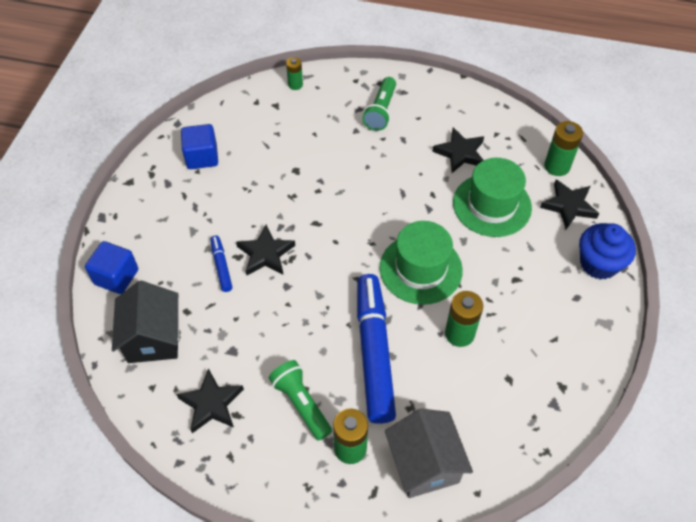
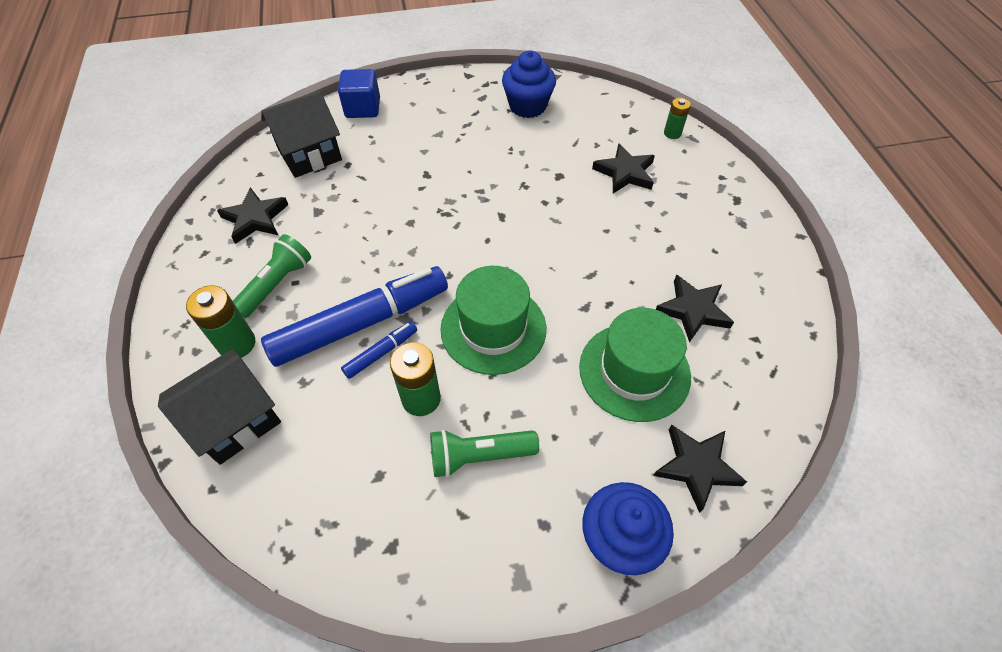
camera: 65 degrees right, 0 degrees up
blue cube [181,124,218,169] -> blue cupcake [502,50,556,118]
blue marker [211,235,232,292] -> blue marker moved to [341,321,417,379]
black star [236,225,295,276] -> black star moved to [592,143,655,194]
green flashlight [362,77,396,131] -> green flashlight moved to [430,429,539,478]
grey house [385,408,473,498] -> black house [158,349,281,465]
green battery [544,121,583,176] -> none

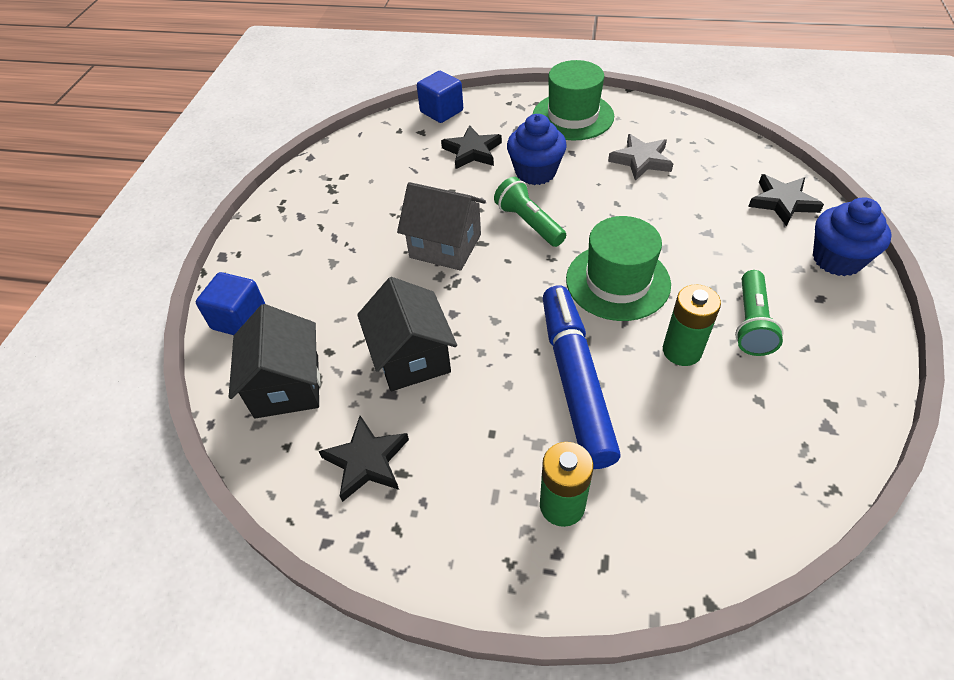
camera: 65 degrees left, 5 degrees down
black house [158,349,281,465] -> black house moved to [357,277,457,391]
green flashlight [233,234,311,318] -> green flashlight moved to [494,177,566,247]
blue marker [341,321,417,379] -> none
blue cupcake [502,50,556,118] -> blue cupcake moved to [507,114,567,185]
green hat [579,308,691,422] -> green hat moved to [533,60,614,140]
black star [656,275,734,343] -> grey star [608,134,673,181]
green battery [664,98,691,139] -> blue cube [417,71,463,123]
none -> grey house [397,182,486,271]

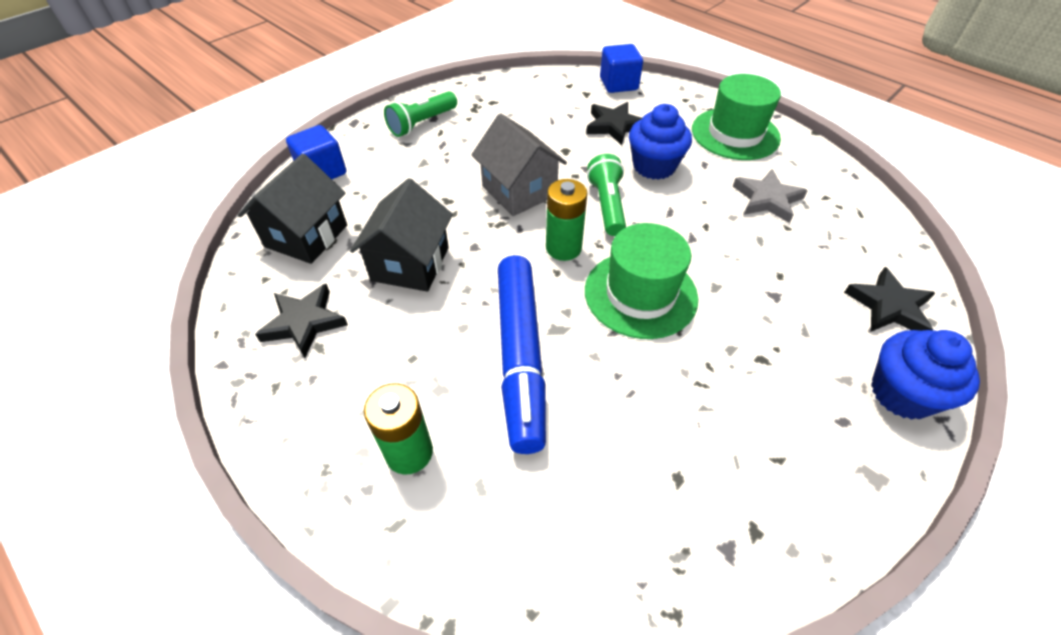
camera: 30 degrees right, 0 degrees up
blue marker [543,286,621,469] -> blue marker turned 150 degrees clockwise [498,255,546,454]
green battery [663,284,721,366] -> green battery moved to [546,179,587,261]
green flashlight [735,270,784,356] -> green flashlight moved to [384,91,457,137]

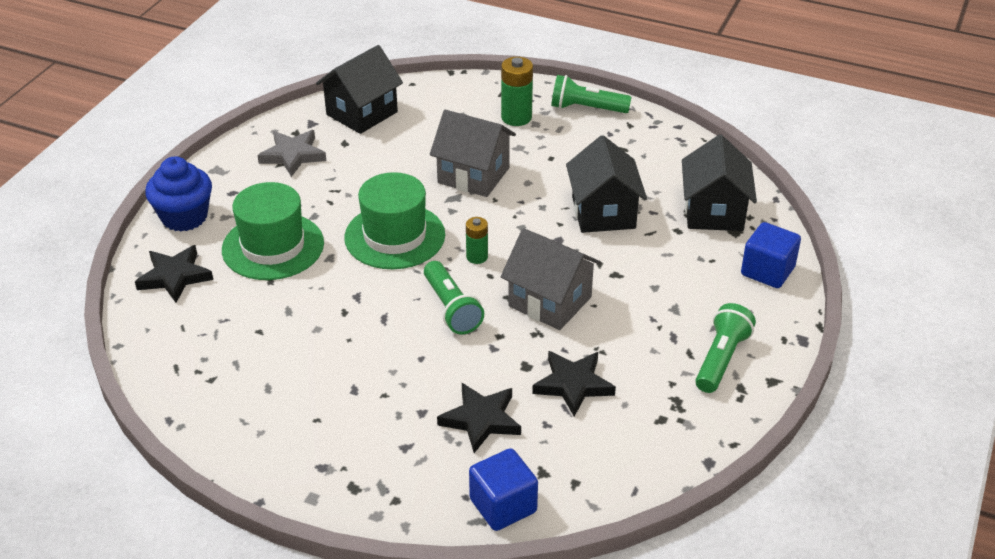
camera: 160 degrees right, 10 degrees down
black star [255,284,348,358] -> black star moved to [532,351,616,417]
blue marker [498,255,546,454] -> grey house [430,110,516,197]
green battery [546,179,587,261] -> green battery [466,217,488,264], size x0.62
blue cupcake [629,104,692,180] -> none
green hat [692,74,781,160] -> green hat moved to [222,182,324,280]
grey star [733,169,808,223] -> grey star moved to [257,130,326,177]
none -> black house [316,45,403,134]
none -> green flashlight [551,75,631,113]

